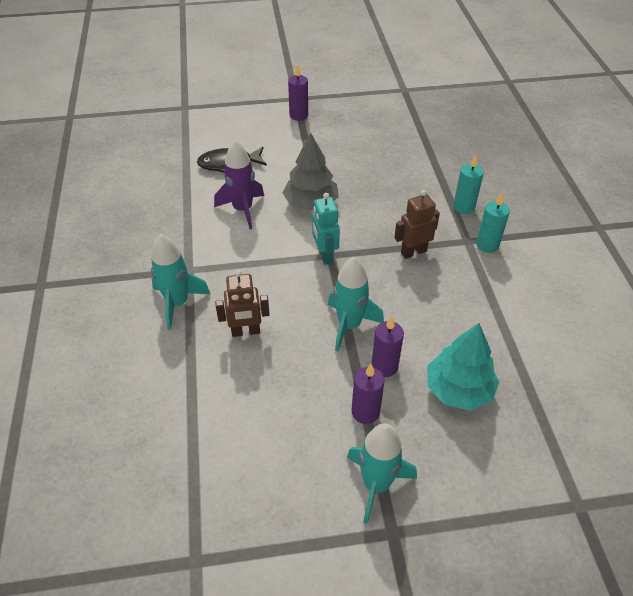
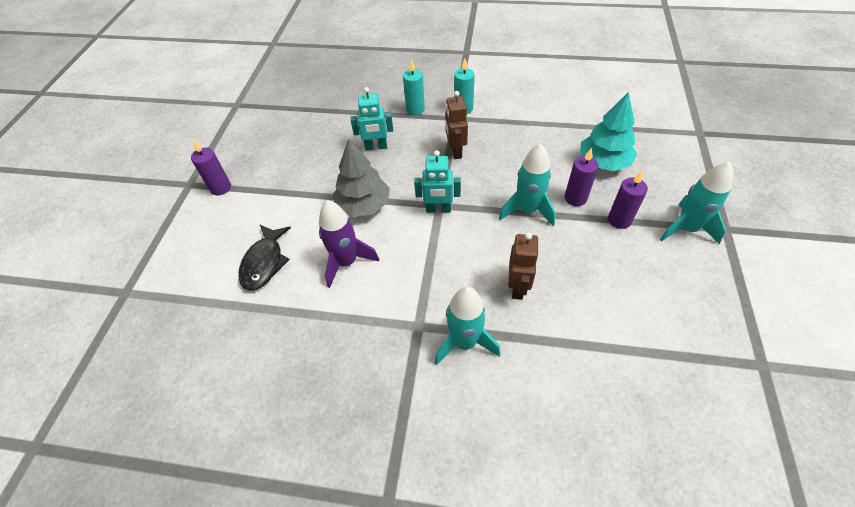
camera: 70 degrees left, 5 degrees up
none -> turquoise robot [350,87,393,151]

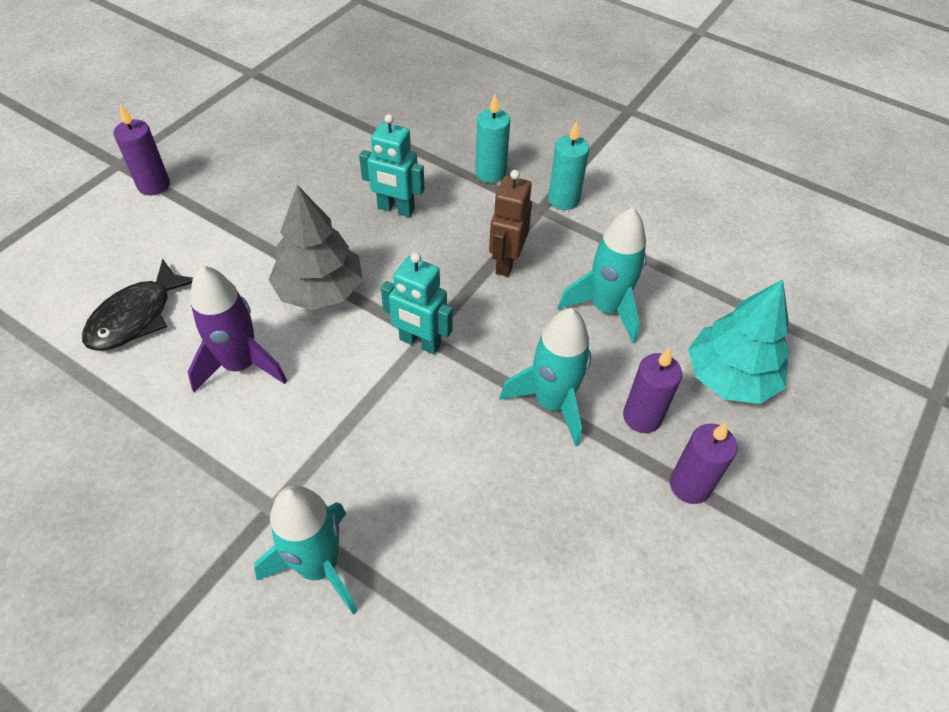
camera: 20 degrees right, 0 degrees up
brown robot [508,232,539,300] -> none
turquoise rocket [660,162,733,244] -> turquoise rocket moved to [558,207,646,343]

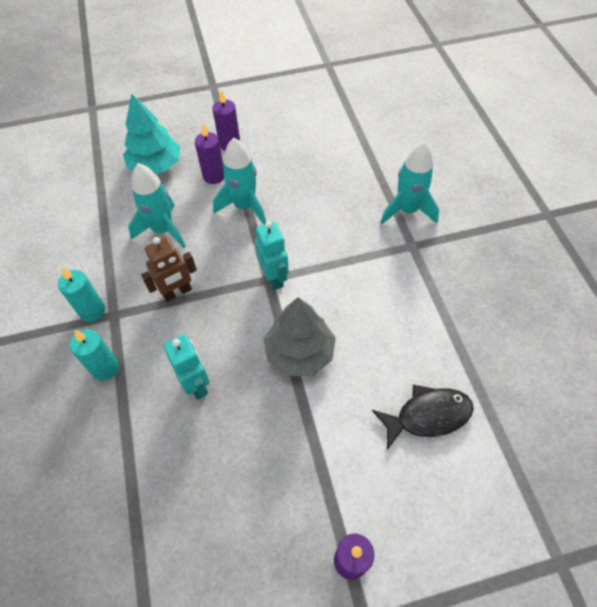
camera: 135 degrees left, 5 degrees up
purple rocket [188,266,287,392] -> none

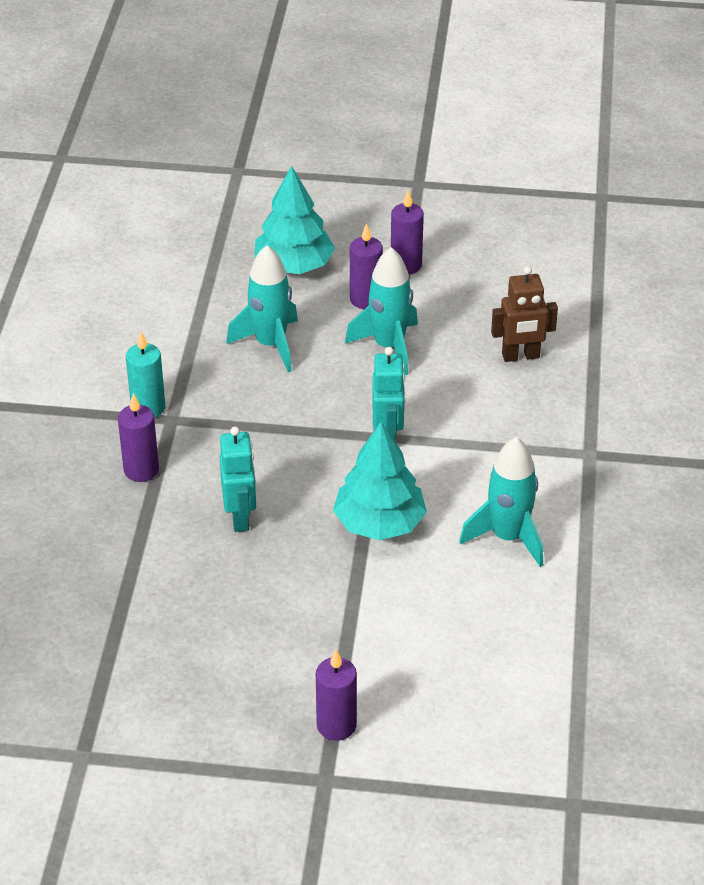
camera: 20 degrees right, 15 degrees down
turquoise candle [70,329,119,381] -> purple candle [118,393,159,482]
brown robot [141,237,197,302] -> brown robot moved to [491,266,558,362]
grey tree [264,297,336,376] -> turquoise tree [333,422,427,540]
black fish [372,385,474,450] -> none
turquoise rocket [381,141,439,224] -> turquoise rocket moved to [459,437,543,567]

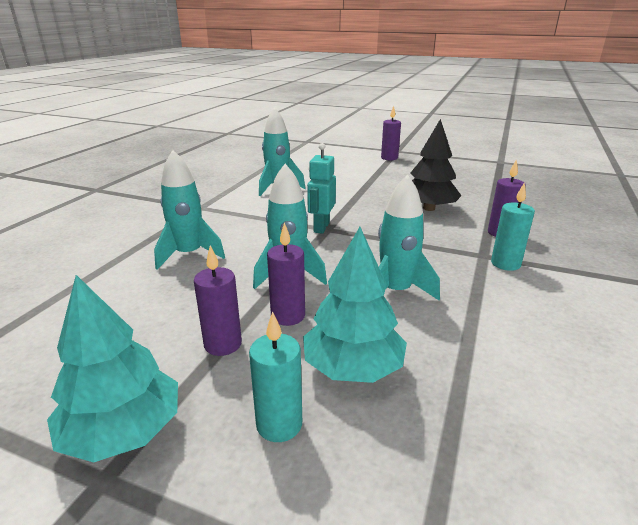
camera: 165 degrees left, 15 degrees down
turquoise robot [219,427,256,532] -> black tree [410,119,462,211]
turquoise tree [333,422,427,540] -> turquoise tree moved to [47,275,178,463]
brown robot [491,266,558,362] -> turquoise rocket [154,150,225,270]
none -> turquoise candle [249,312,302,442]

